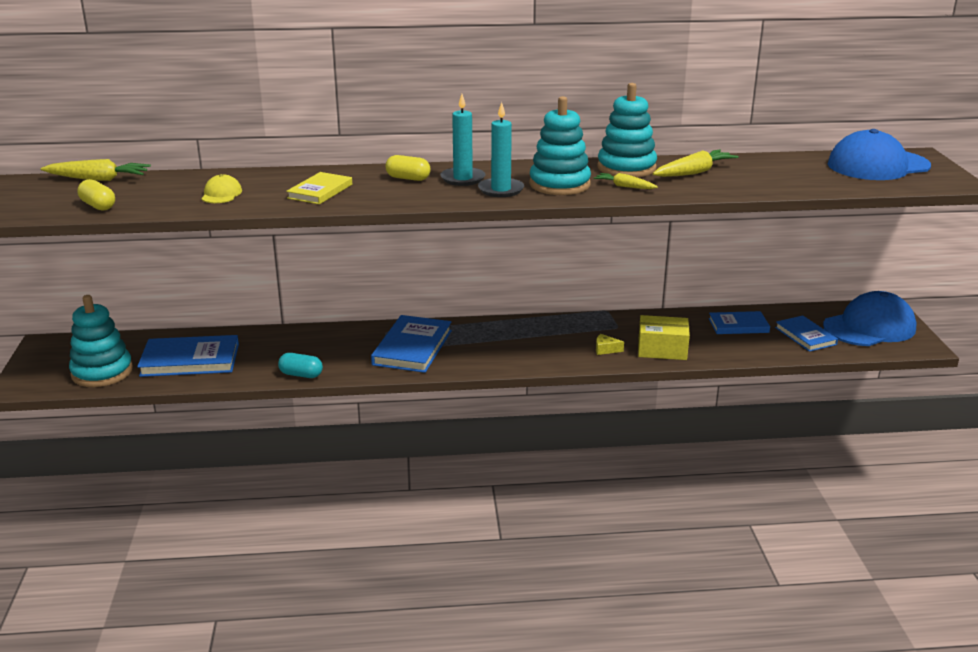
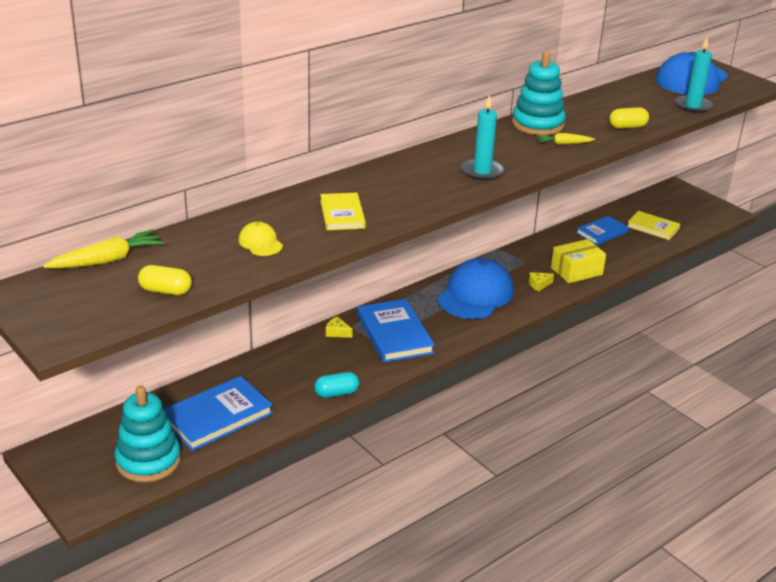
camera: 35 degrees left, 5 degrees up
yellow capsule [385,155,431,181] -> yellow capsule moved to [609,107,649,129]
turquoise candle [440,94,485,186] -> turquoise candle moved to [675,37,713,113]
turquoise stacking toy [529,96,591,195] -> none
yellow carrot [653,150,739,177] -> none
blue book [775,316,838,352] -> yellow book [628,211,680,240]
blue cap [823,291,917,346] -> blue cap moved to [437,258,514,319]
none -> yellow cheese [326,317,353,338]

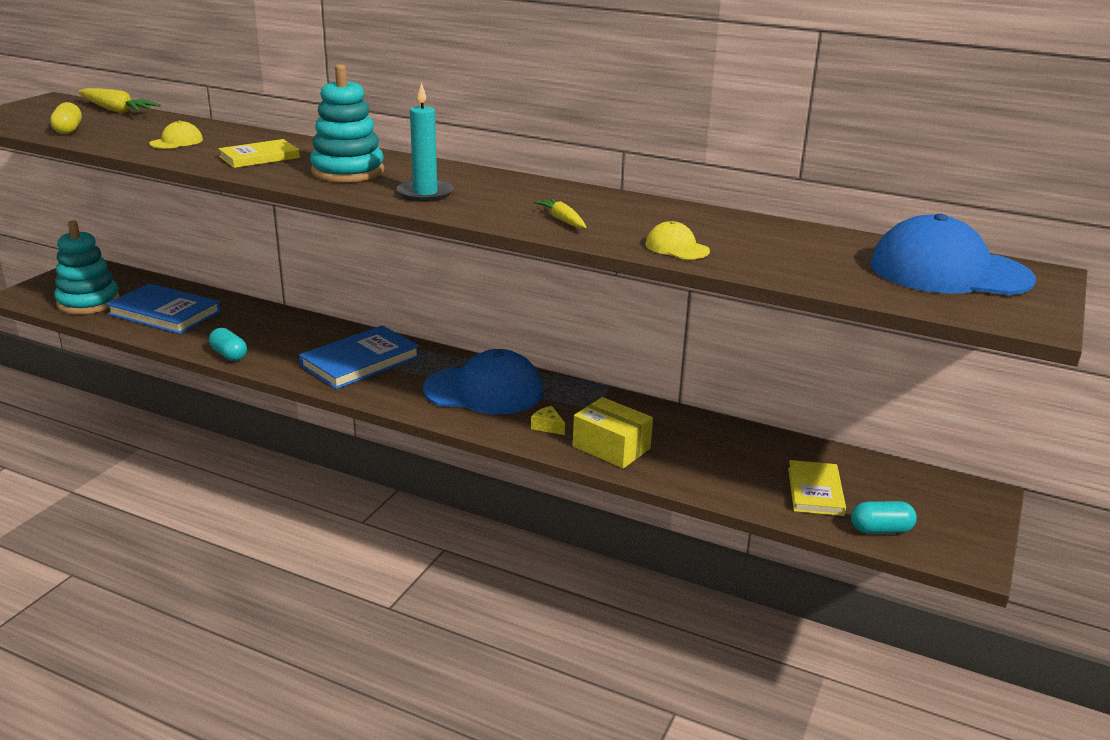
camera: 65 degrees right, 5 degrees down
yellow cheese [326,317,353,338] -> none
turquoise stacking toy [512,51,566,135] -> turquoise stacking toy moved to [310,64,384,182]
blue book [576,216,629,245] -> none
yellow capsule [609,107,649,129] -> yellow cap [645,221,710,259]
turquoise candle [675,37,713,113] -> none
none -> turquoise capsule [851,501,917,534]

